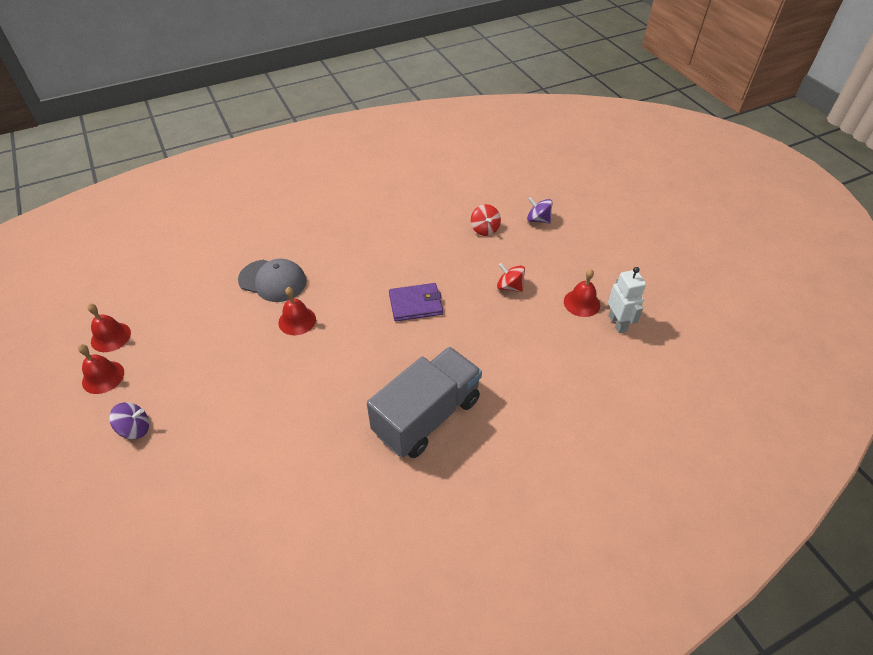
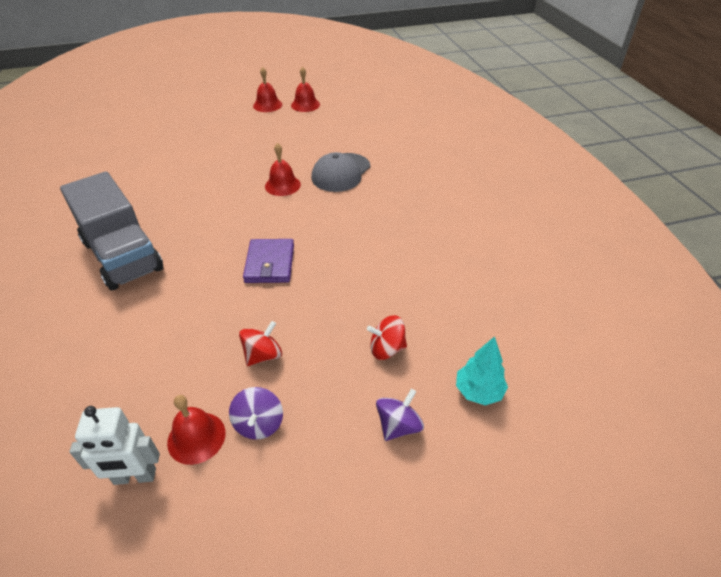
camera: 100 degrees right, 5 degrees down
purple spinning top [109,402,149,439] -> purple spinning top moved to [229,387,283,440]
none -> turquoise tree [456,336,508,405]

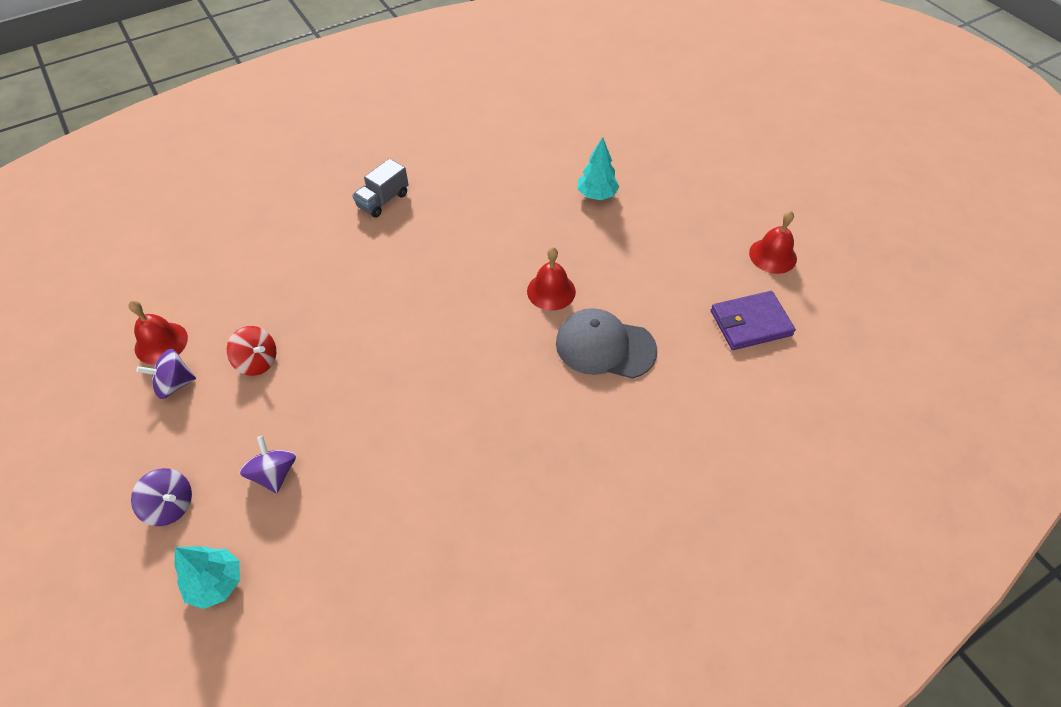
camera: 75 degrees right, 10 degrees up
grey truck [60,172,163,290] -> grey truck [352,158,409,218], size x0.46
white robot [69,406,160,485] -> none
purple wallet [243,239,294,283] -> purple wallet moved to [711,291,796,350]
red bell [253,67,282,112] -> none
red spinning top [367,315,407,360] -> purple spinning top [239,436,296,493]
none -> turquoise tree [577,137,620,200]

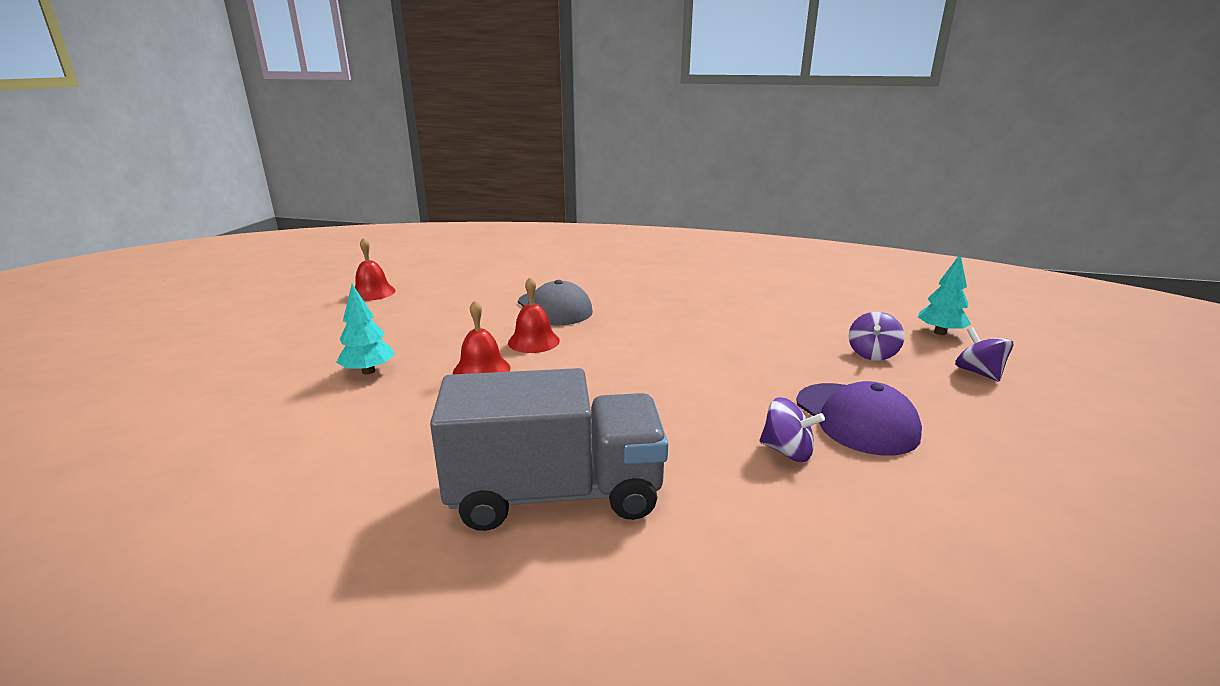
camera: 135 degrees left, 30 degrees down
red bell [128,300,188,364] -> red bell moved to [453,300,511,374]
purple spinning top [136,349,196,399] -> purple spinning top moved to [760,397,825,462]
red spinning top [227,326,276,376] -> purple cap [796,381,922,456]
grey truck [352,158,409,218] -> grey truck [430,368,668,531], size x2.15
purple wallet [711,291,796,350] -> none

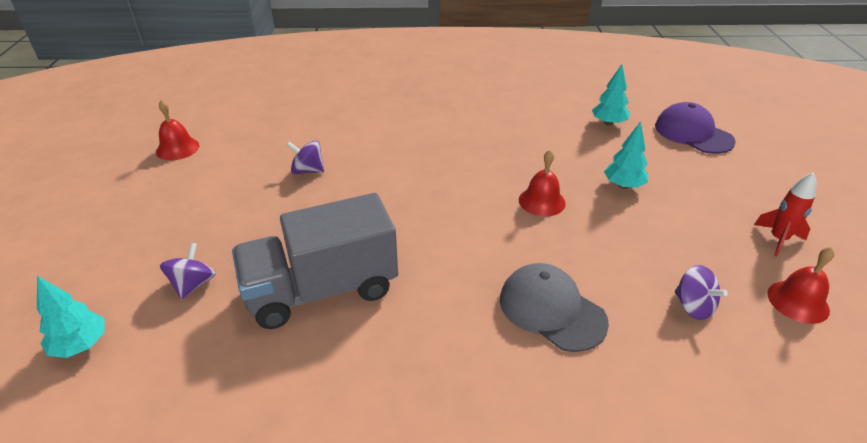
camera: 165 degrees right, 15 degrees up
grey truck [430,368,668,531] -> grey truck moved to [232,193,398,329]
red bell [508,277,560,353] -> red bell moved to [156,100,199,160]
purple cap [796,381,922,456] -> purple cap moved to [655,102,736,154]
purple spinning top [955,327,1013,382] -> purple spinning top moved to [675,265,728,320]
none -> turquoise tree [592,64,630,126]
none -> red rocket [754,172,816,257]

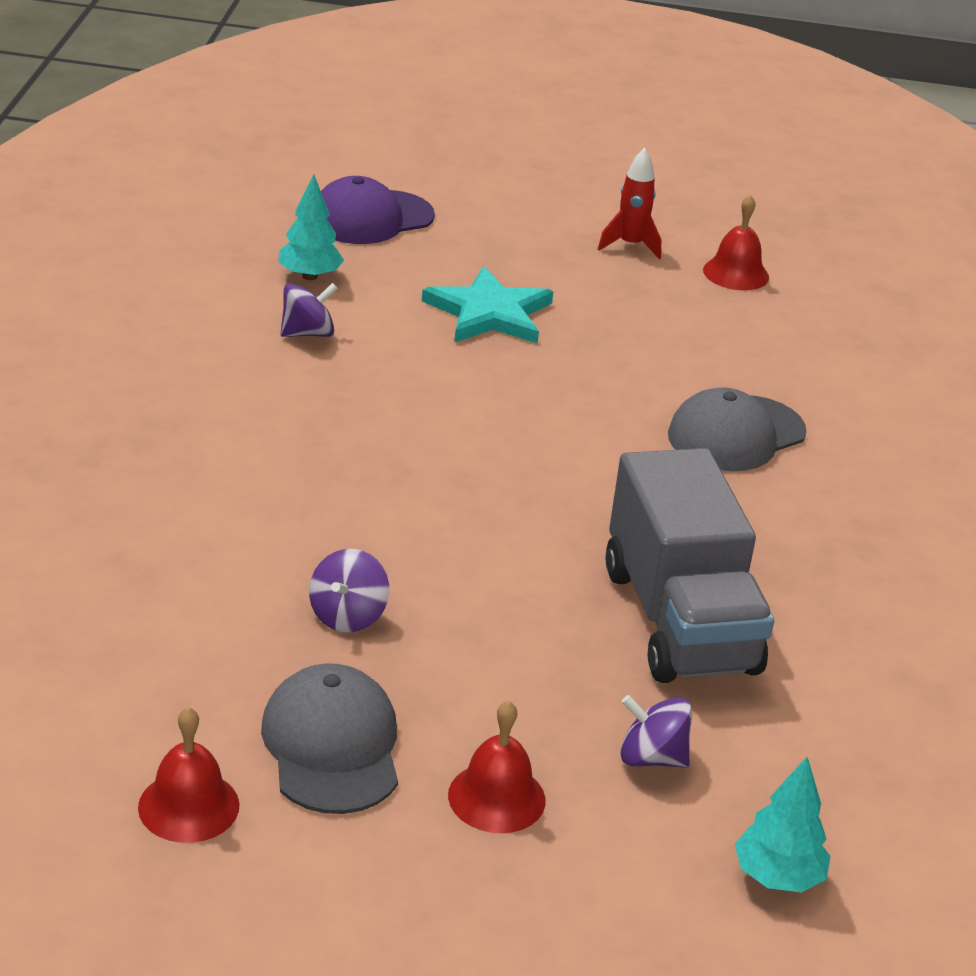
camera: 85 degrees left, 5 degrees down
red bell [519,150,566,217] -> red bell moved to [448,701,546,833]
turquoise tree [604,121,648,189] -> turquoise star [422,267,553,344]
purple spinning top [675,265,728,320] -> purple spinning top moved to [281,283,338,337]
none -> grey cap [261,663,398,814]

